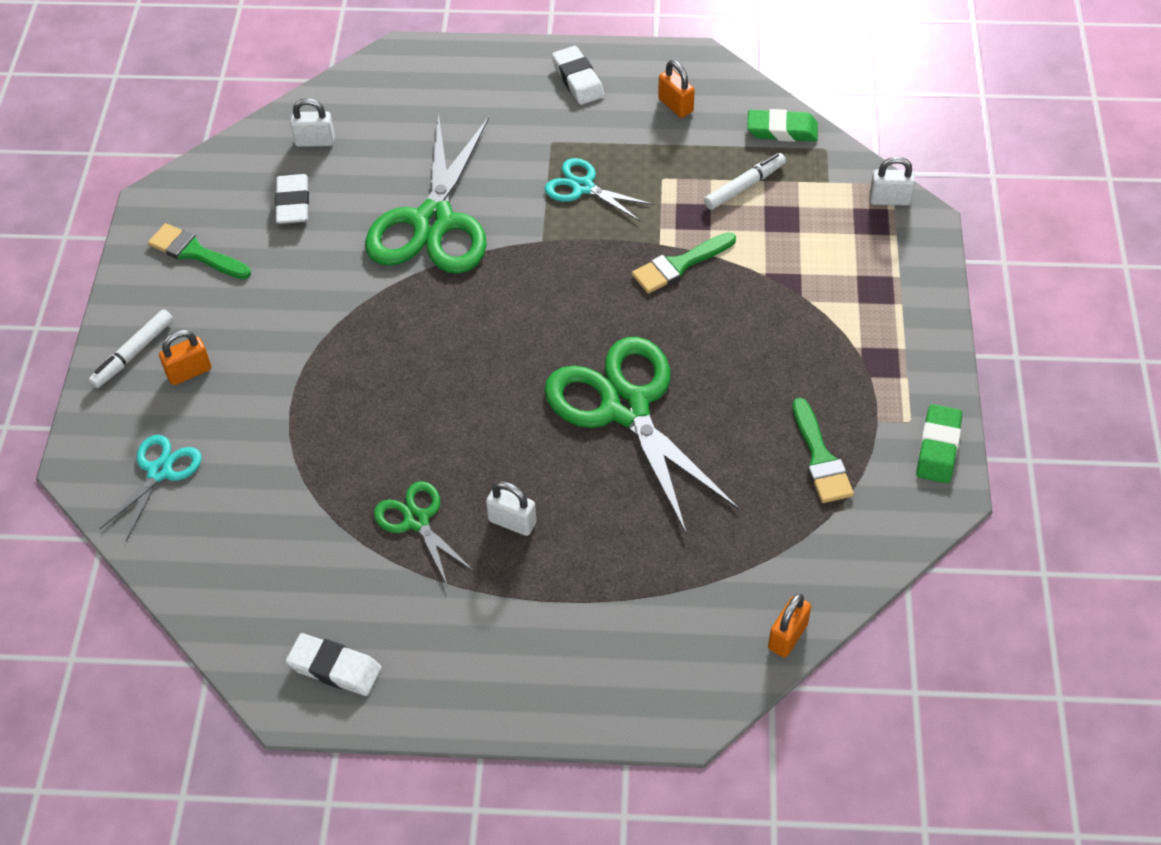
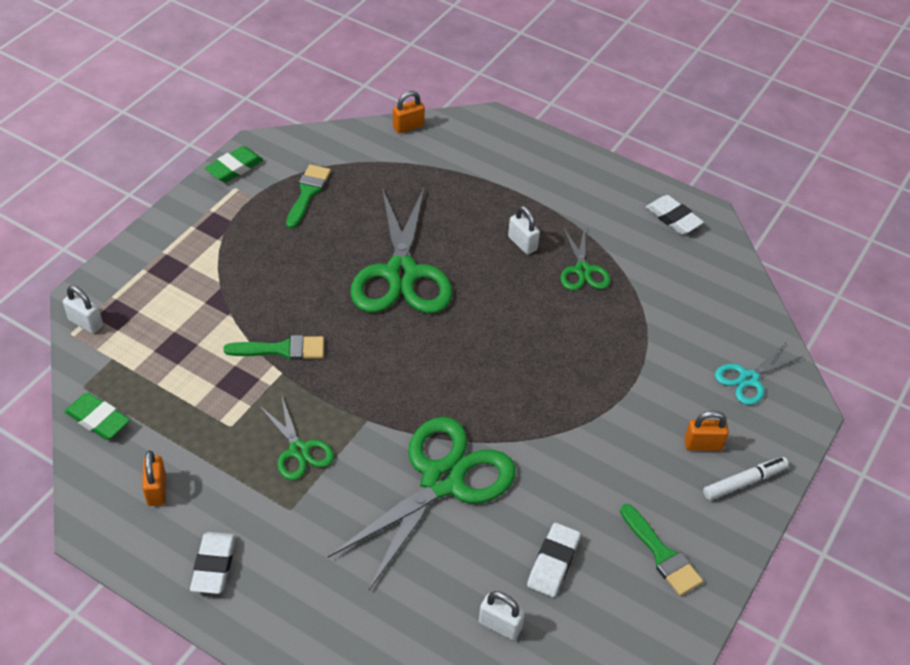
camera: 155 degrees left, 5 degrees down
turquoise scissors [545,158,654,221] -> green scissors [259,397,334,480]
white marker [704,153,786,210] -> none

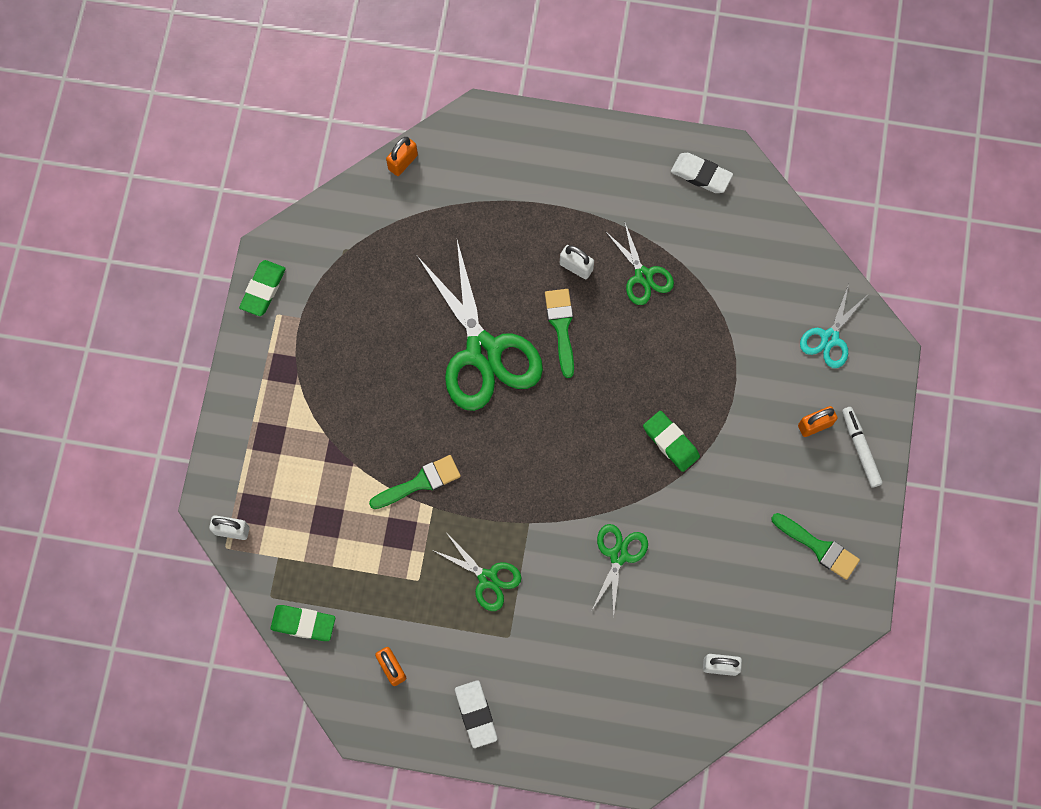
camera: 20 degrees left, 25 degrees up
green brush [286,165,331,229] -> green brush moved to [545,289,574,378]
green scissors [328,417,516,590] -> green scissors [591,524,648,619], size x0.50
white eraser [527,523,581,597] -> none
white marker [703,457,789,500] -> white marker turned 60 degrees counterclockwise [842,407,883,488]
none -> green eraser [643,411,700,472]

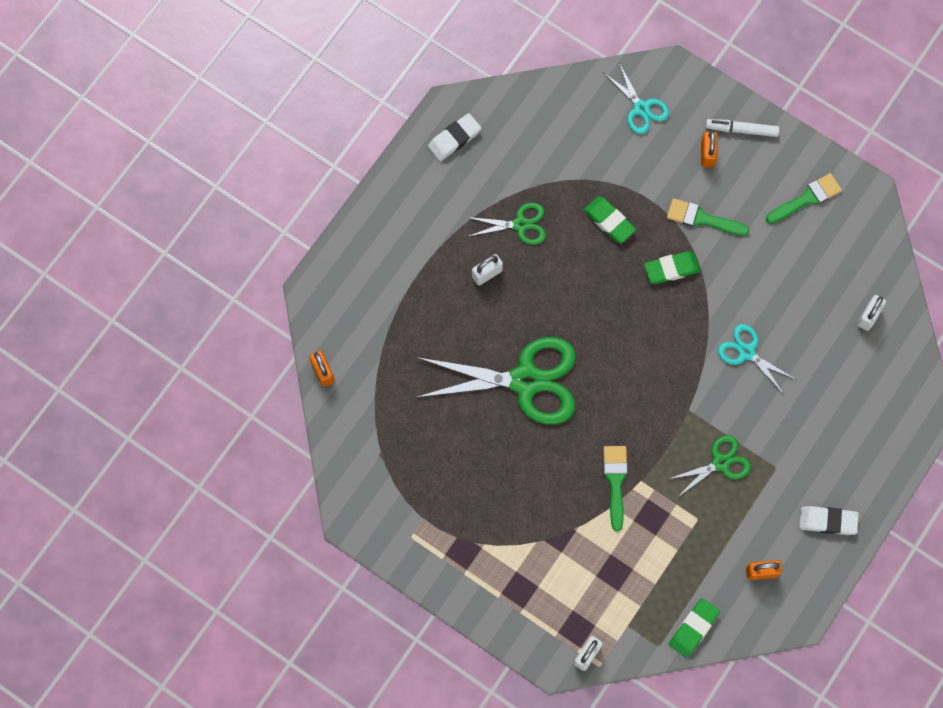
camera: 65 degrees left, 0 degrees up
green eraser [239,260,286,316] -> green eraser moved to [584,197,636,243]
green brush [545,289,574,378] -> green brush moved to [667,198,749,236]
green scissors [591,524,648,619] -> turquoise scissors [718,324,796,394]

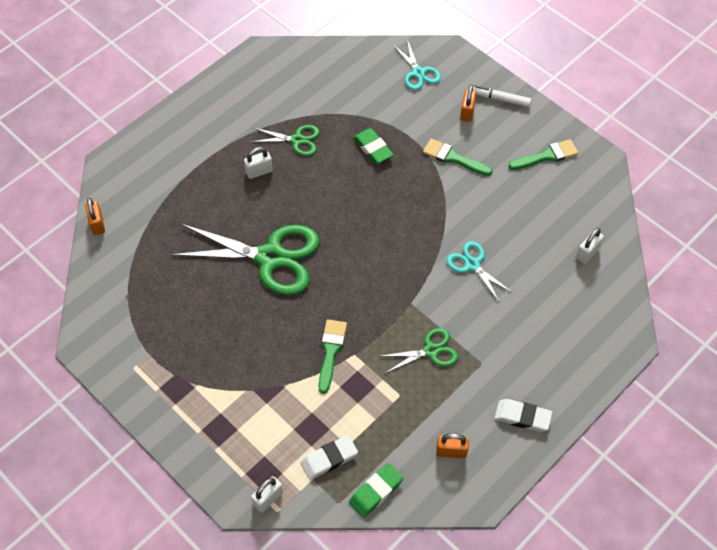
camera: 10 degrees right, 15 degrees down
white eraser [428,113,481,161] -> white eraser moved to [301,435,358,480]
green eraser [644,251,700,284] -> none

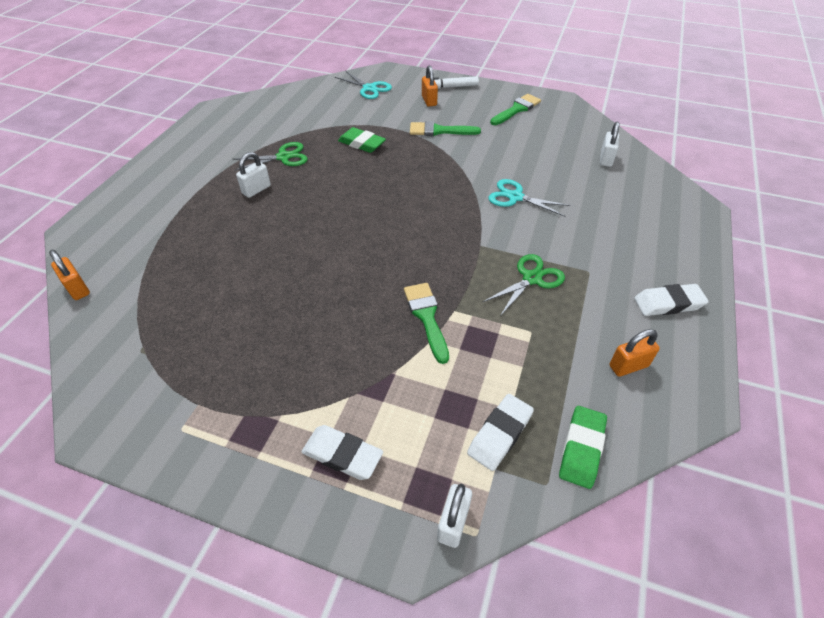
camera: 25 degrees left, 10 degrees down
green scissors [170,223,320,295] -> none
none -> white eraser [301,425,383,480]

